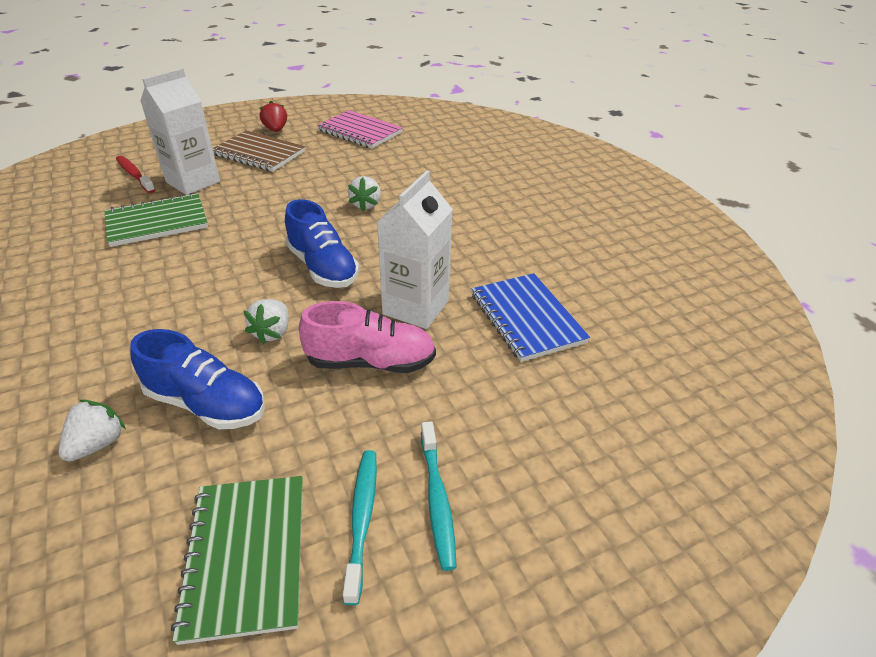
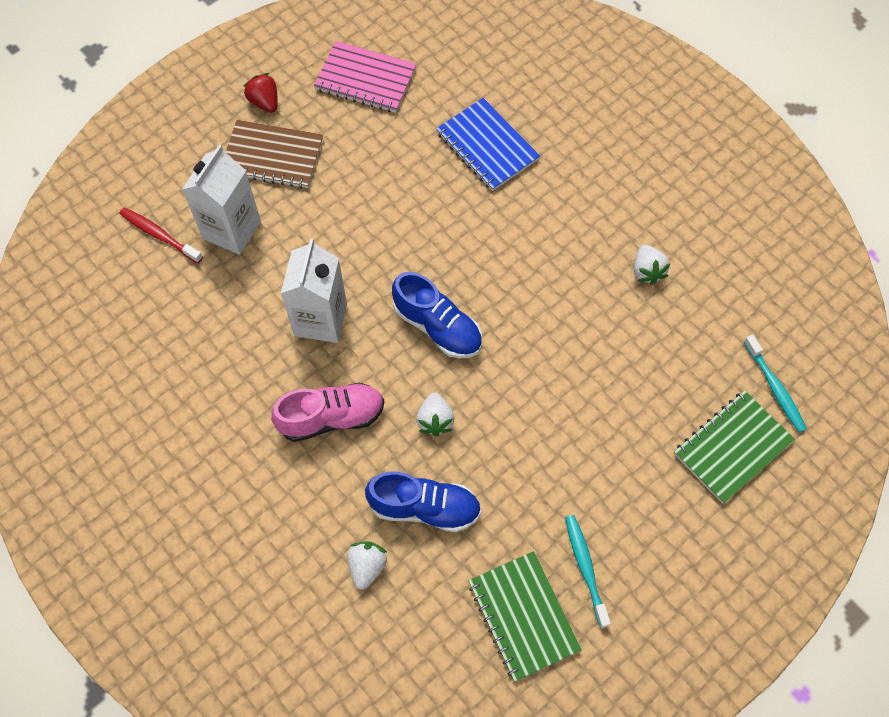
camera: 15 degrees left, 25 degrees up
green notebook [105,193,208,247] -> green notebook moved to [674,391,795,504]
pink shoe [299,301,436,373] -> pink shoe moved to [271,383,384,442]
white strawberry [348,176,381,211] -> white strawberry moved to [634,245,671,285]
white carton [377,170,453,329] -> white carton moved to [281,239,347,343]
turquoise toothbrush [421,421,457,571] -> turquoise toothbrush moved to [744,335,807,433]
blue notebook [472,273,590,362] -> blue notebook moved to [436,98,540,191]

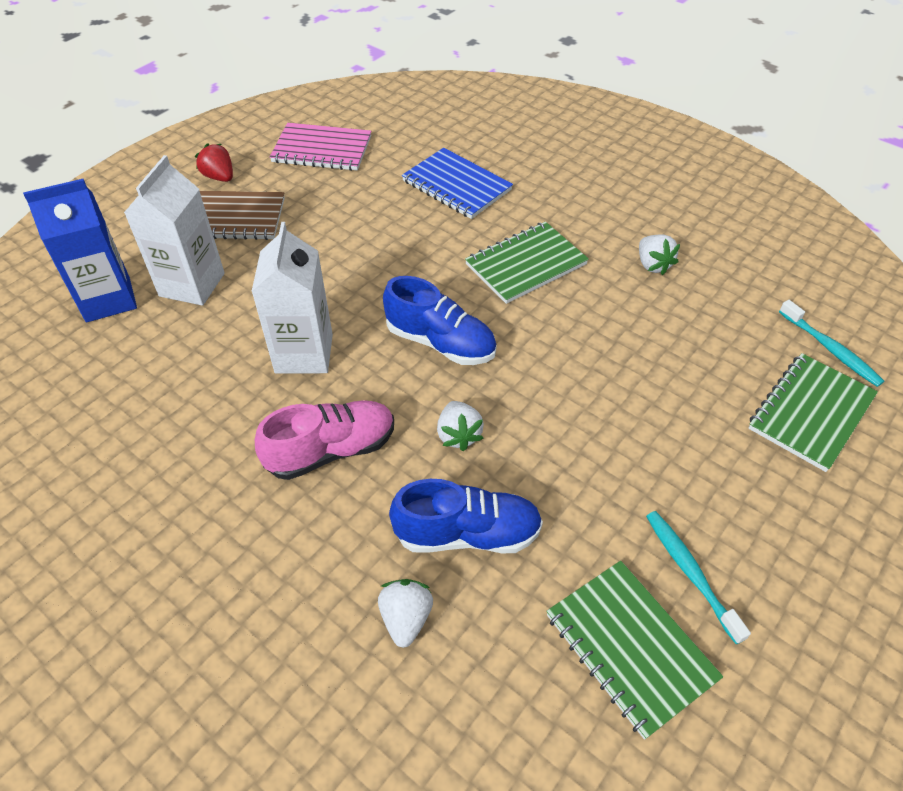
camera: 10 degrees left, 15 degrees down
red toothbrush [120,208,203,263] -> blue carton [23,179,137,322]
none -> green notebook [465,222,589,304]

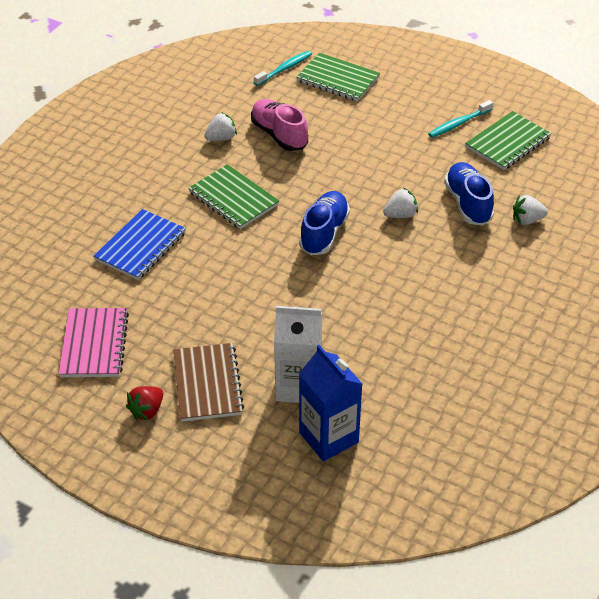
camera: 100 degrees left, 5 degrees down
white carton [251,222,333,374] -> none
pink shoe [255,400,394,480] -> pink shoe moved to [251,99,308,151]

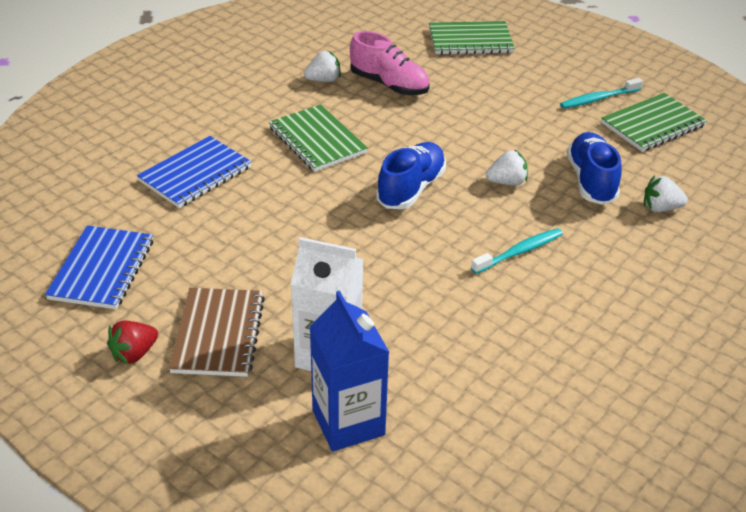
camera: 10 degrees right, 5 degrees down
pink notebook [58,308,129,377] -> blue notebook [45,225,153,309]
pink shoe [251,99,308,151] -> pink shoe turned 150 degrees clockwise [350,31,430,95]
turquoise toothbrush [254,51,312,86] -> turquoise toothbrush moved to [471,228,563,274]
green notebook [296,53,380,102] -> green notebook turned 45 degrees counterclockwise [429,21,515,55]

